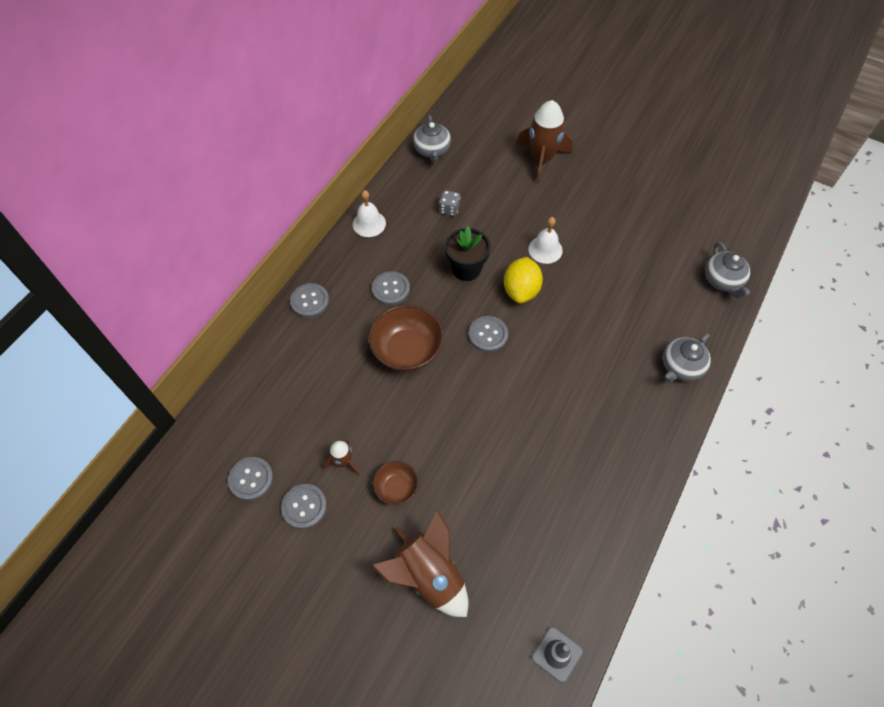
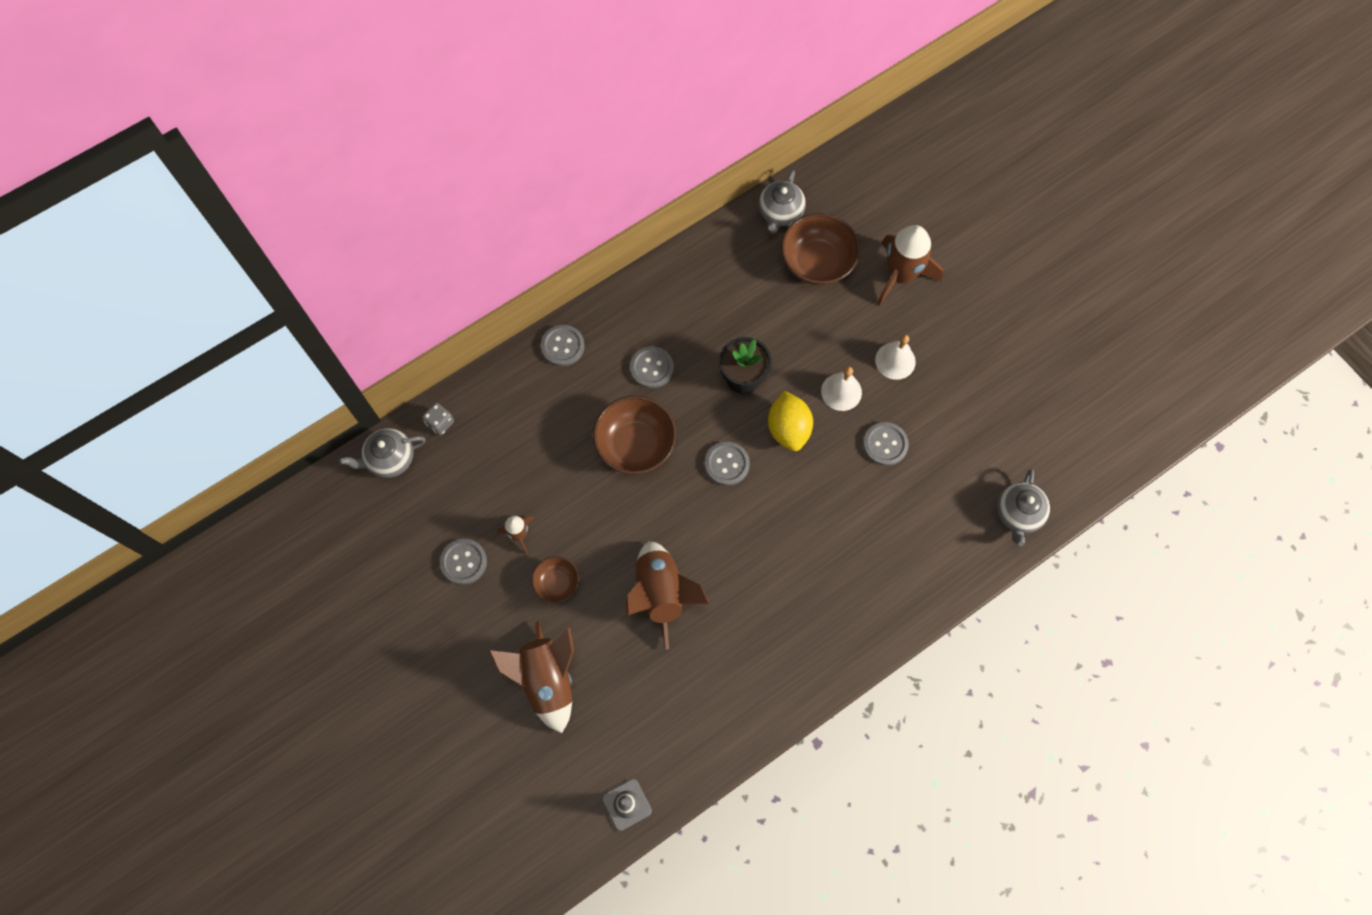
camera: 25 degrees right, 10 degrees up
grey button [228,457,273,501] -> grey button moved to [863,422,909,466]
white bell [353,190,386,237] -> white bell moved to [875,334,916,380]
grey dice [439,190,461,216] -> grey dice moved to [422,403,454,435]
yellow lemon [504,257,543,303] -> yellow lemon turned 45 degrees counterclockwise [768,391,813,451]
grey teapot [663,334,711,382] -> grey teapot moved to [339,428,426,478]
none -> brown rocket [626,541,709,650]
none -> brown bowl [781,213,860,285]

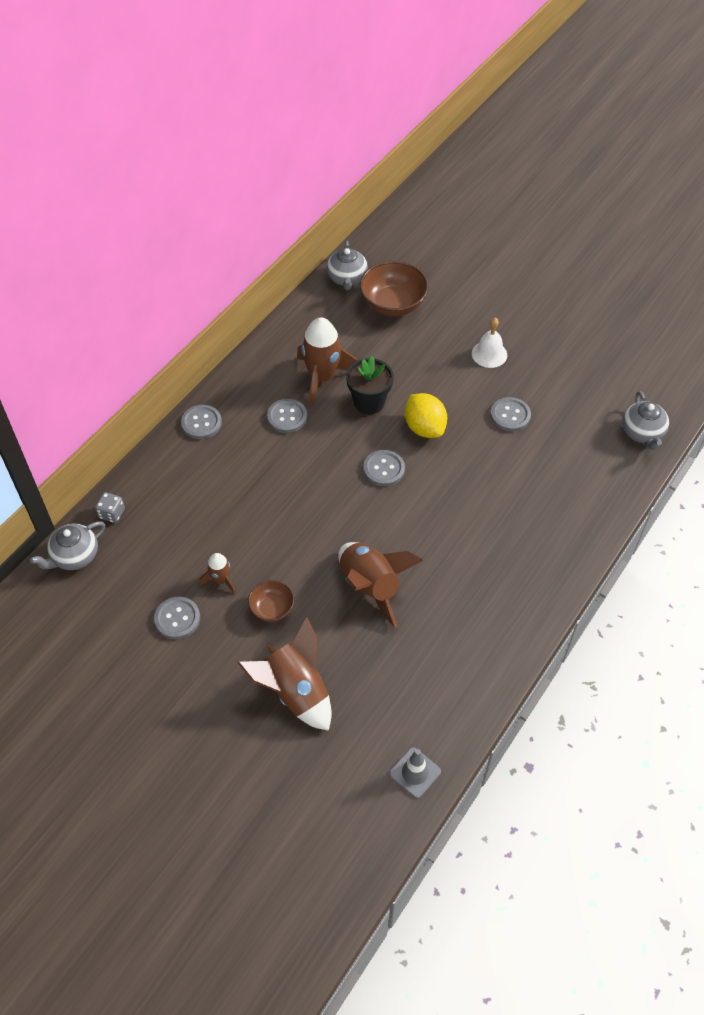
camera: 20 degrees left, 15 degrees down
brown bowl [593,396,676,474] -> none
white bell [821,366,862,411] -> none
brown rocket [877,225,943,306] -> brown rocket moved to [297,317,357,406]

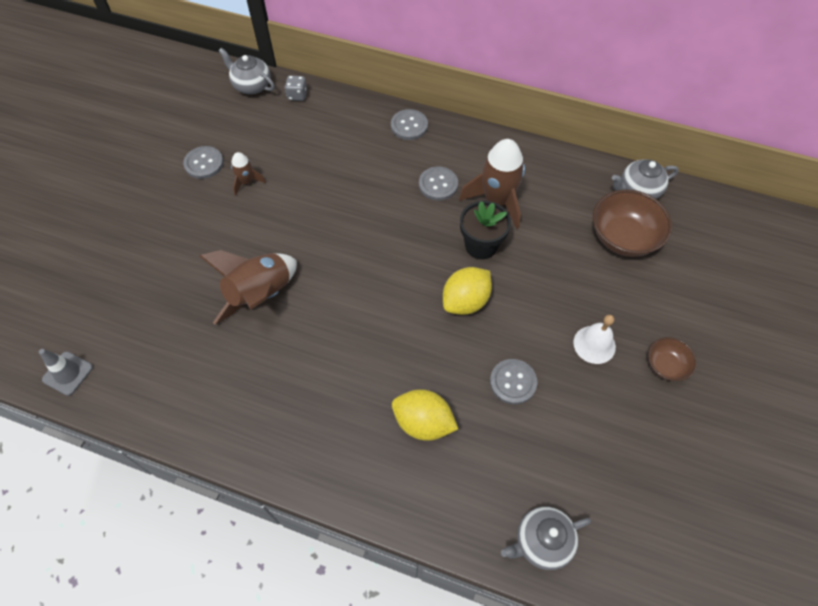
camera: 75 degrees right, 5 degrees up
brown rocket [238,617,332,731] -> none
brown bowl [248,580,294,622] -> brown bowl moved to [648,337,697,381]
grey button [364,450,405,486] -> none
none -> yellow lemon [392,389,458,441]

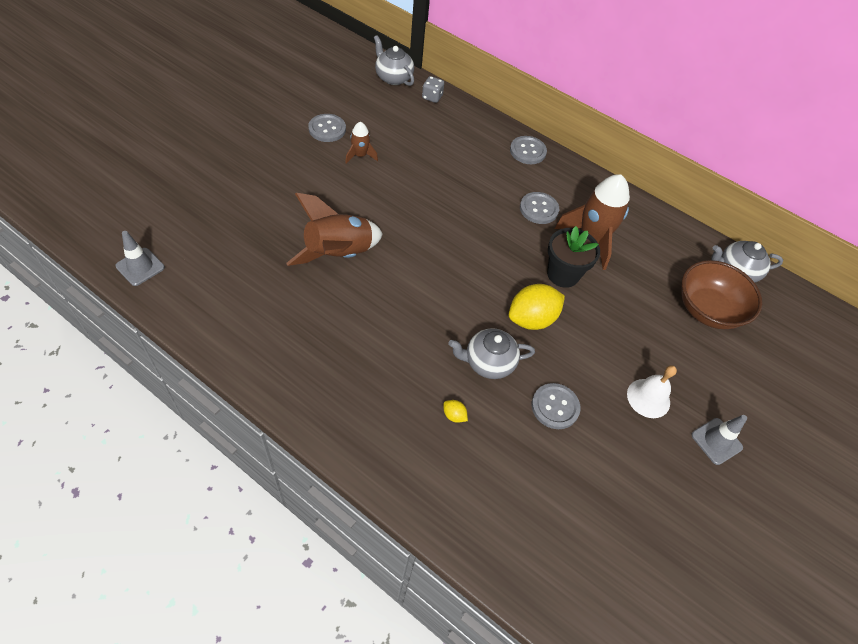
camera: 10 degrees right, 5 degrees down
yellow lemon [392,389,458,441] -> yellow lemon [443,400,468,423], size x0.42
grey teapot [501,506,591,570] -> grey teapot moved to [448,328,535,379]
brown bowl [648,337,697,381] -> grey traffic cone [691,415,747,465]

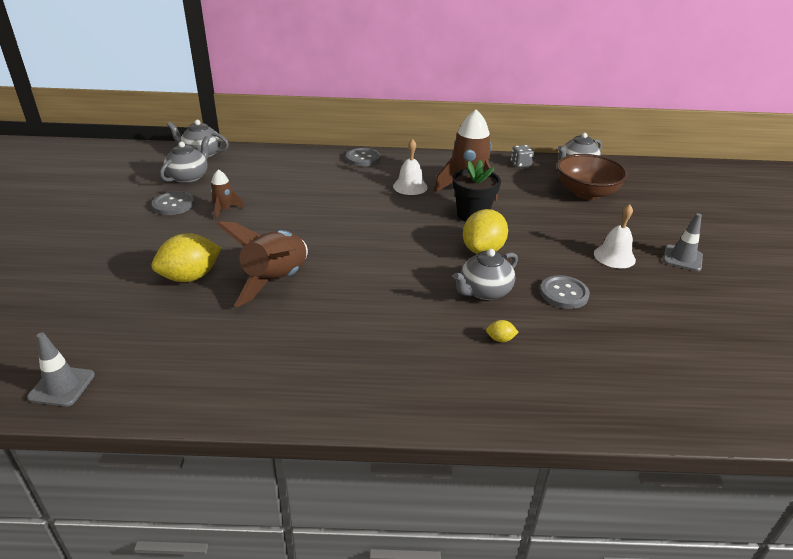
camera: 30 degrees left, 20 degrees down
grey dice [422,76,444,103] -> grey dice moved to [511,145,534,168]
grey button [520,192,559,224] -> white bell [393,139,427,195]
none -> yellow lemon [152,233,221,282]
none -> grey teapot [160,136,210,184]

